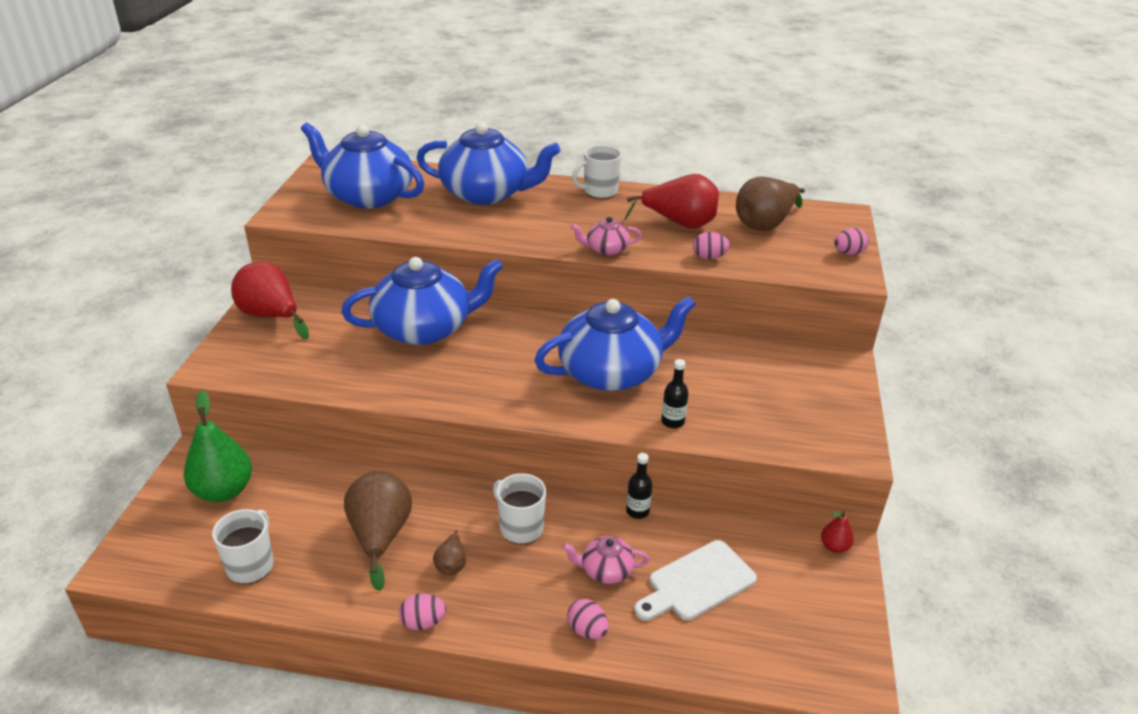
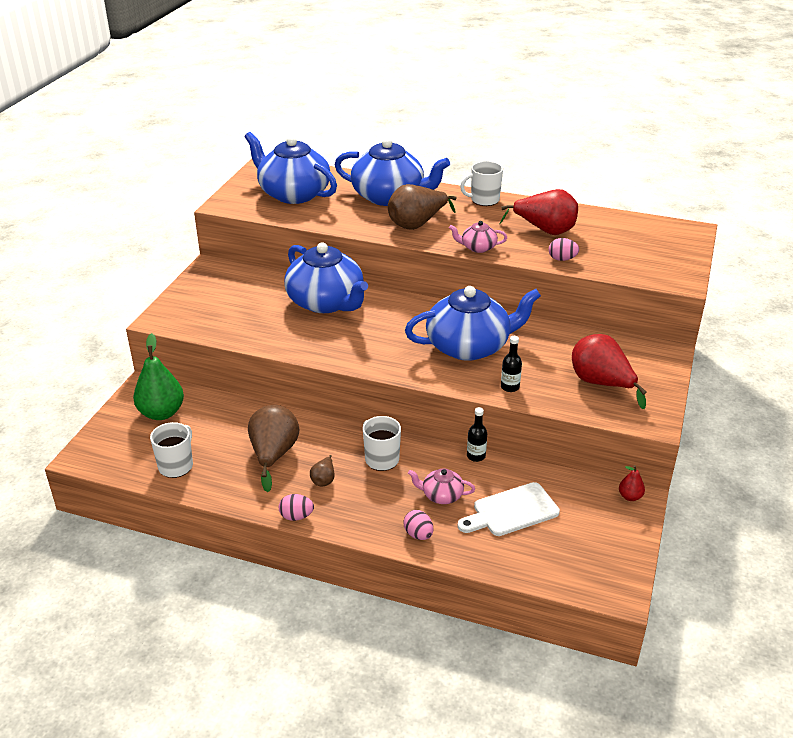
camera: 10 degrees right, 0 degrees up
red pear [231,261,309,339] -> red pear moved to [572,334,647,409]
blue teapot [341,257,503,345] -> blue teapot turned 60 degrees clockwise [284,242,368,313]
brown pear [736,177,805,231] -> brown pear moved to [388,184,457,230]
pink egg [834,228,869,255] -> none

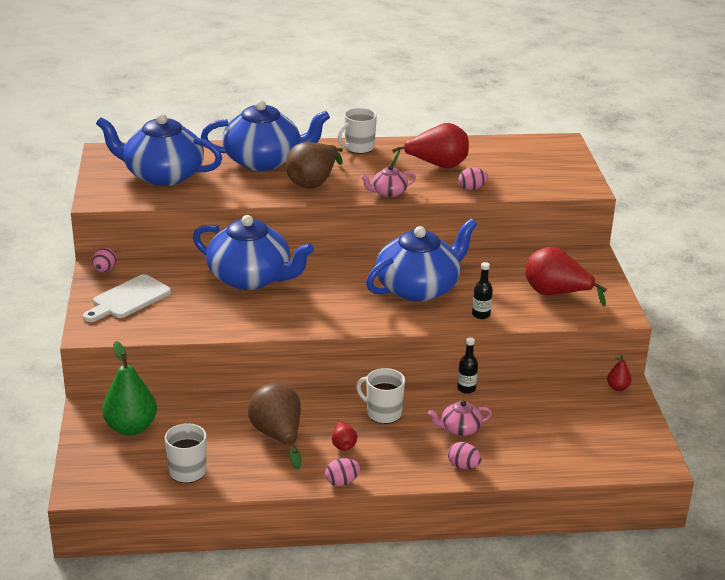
camera: 25 degrees left, 5 degrees down
brown pear [310,455,335,486] -> red pear [332,420,357,450]
white cutting board [458,482,560,536] -> white cutting board moved to [83,274,171,322]
none -> pink egg [92,248,117,272]

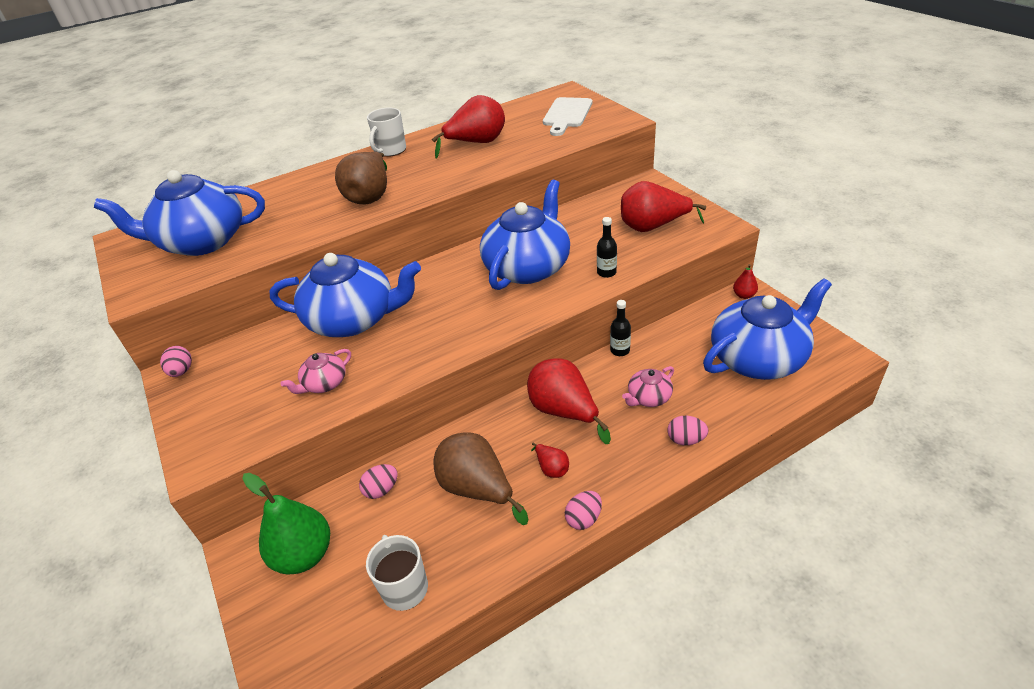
camera: 20 degrees left, 10 degrees up
white cutting board [83,274,171,322] -> white cutting board moved to [543,97,592,136]
blue teapot [201,100,330,171] -> blue teapot moved to [703,278,832,380]
white mug [356,368,405,424] -> red pear [527,358,611,444]
pink teapot [360,165,416,198] -> pink teapot moved to [281,349,351,394]
pink egg [458,168,488,190] -> pink egg moved to [359,464,398,499]

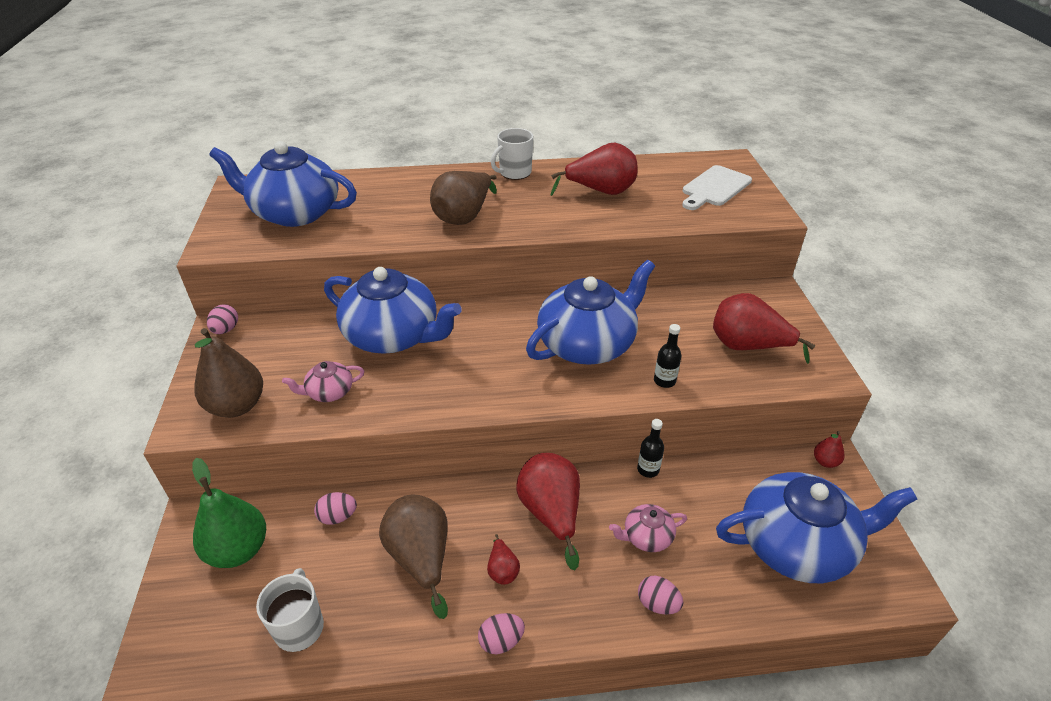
camera: 20 degrees right, 0 degrees up
none -> brown pear [194,328,263,418]

